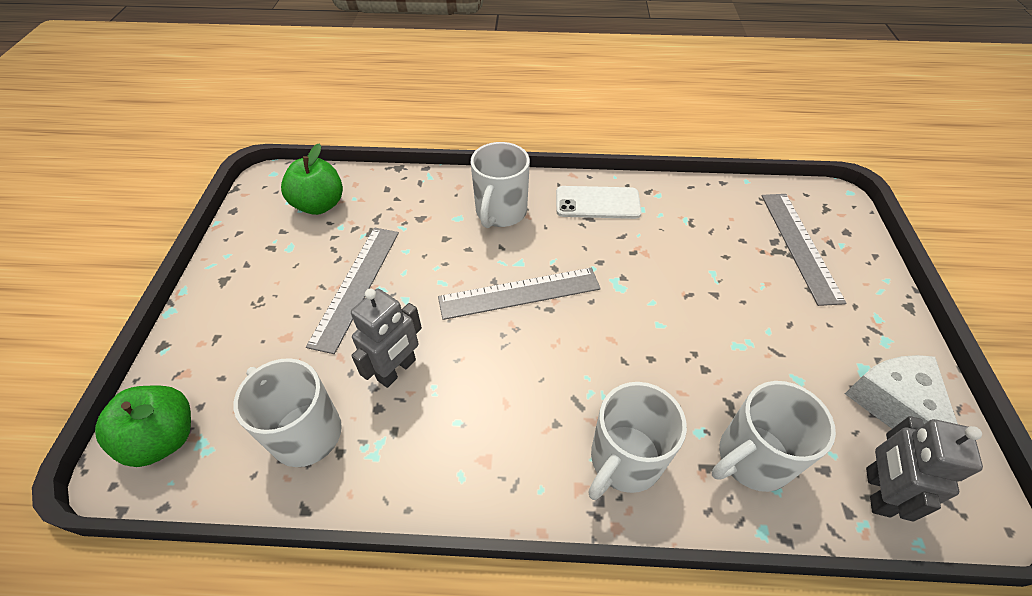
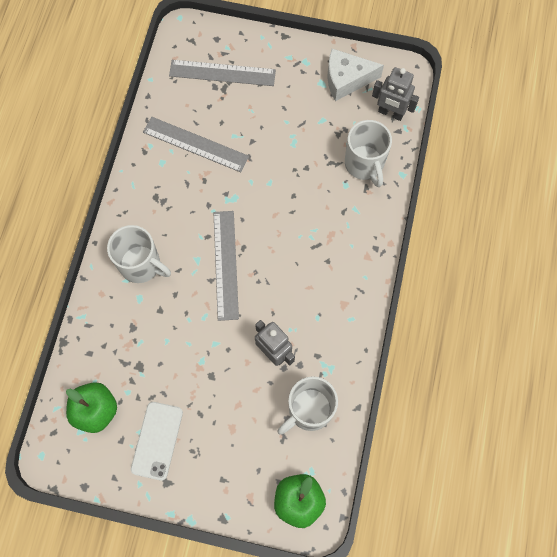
camera: 80 degrees left, 20 degrees up
grey ruler [306,228,399,354] -> grey ruler moved to [143,117,249,172]
white phone [556,186,642,219] -> white phone moved to [131,402,183,481]
white mug [588,382,687,500] -> none

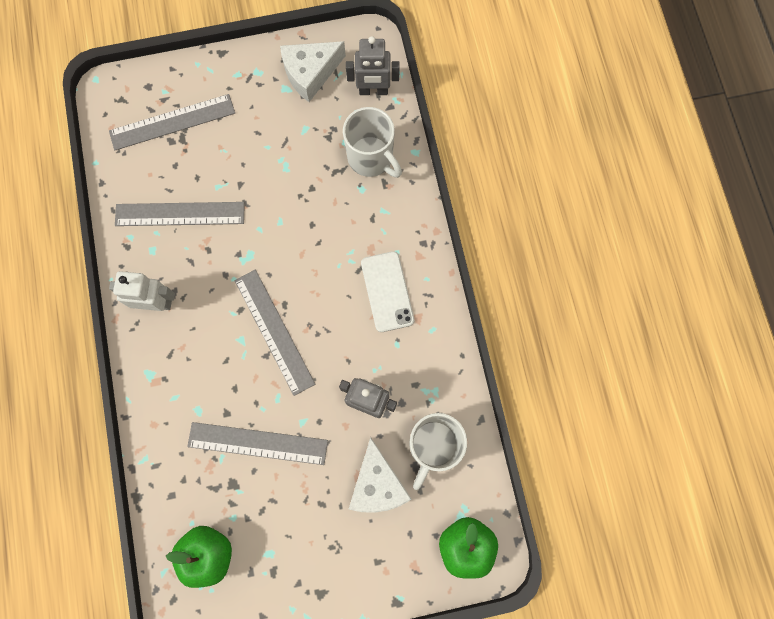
camera: 25 degrees left, 5 degrees up
white mug [107,225,171,283] -> none
white phone [131,402,183,481] -> white phone moved to [361,251,414,332]
none -> white robot [109,271,175,311]
none -> grey ruler [187,422,328,465]
none -> white cheese [349,437,412,513]

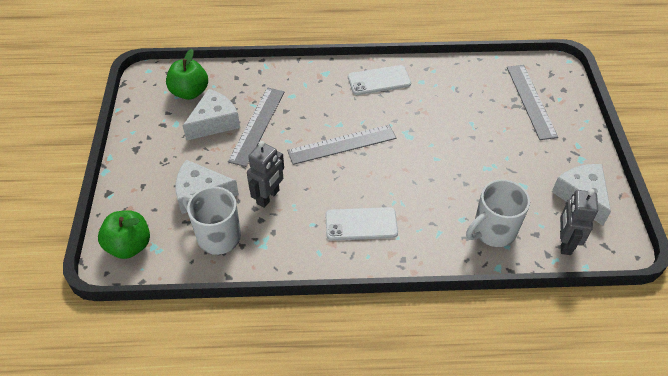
camera: 100 degrees right, 25 degrees down
white robot [109,271,175,311] -> white phone [348,65,411,95]
grey ruler [115,202,245,226] -> none
none -> white cheese [183,89,240,141]

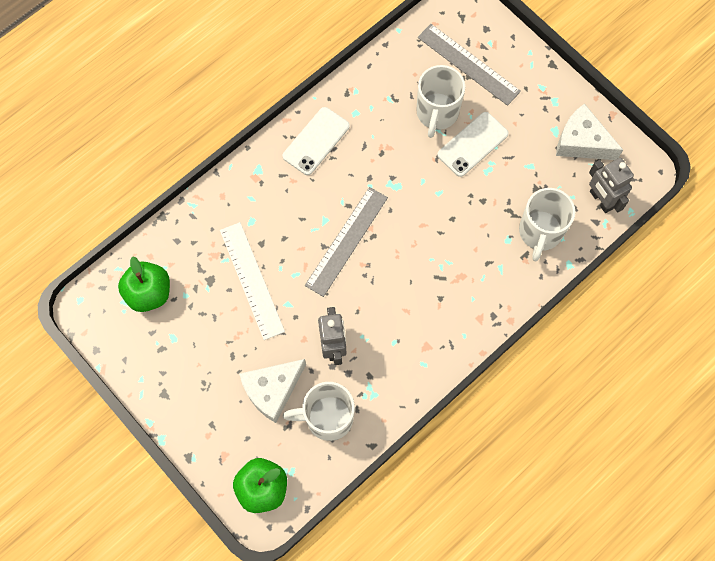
camera: 40 degrees left, 20 degrees up
white cheese [183,89,240,141] -> none
grey ruler [228,88,284,167] -> white ruler [220,222,285,340]
white phone [325,207,398,241] -> white phone moved to [437,112,509,177]
none -> white mug [416,65,466,138]

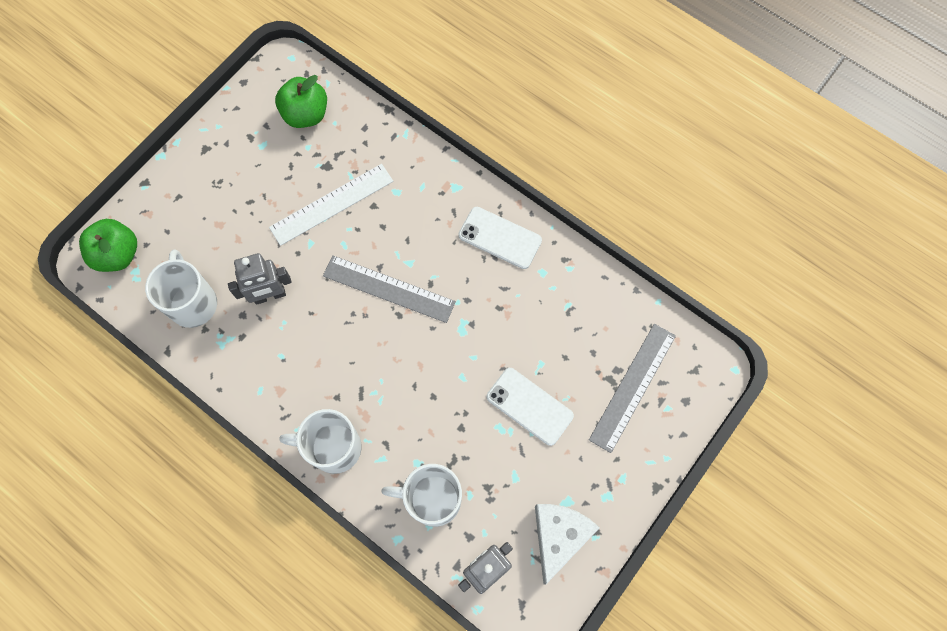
camera: 80 degrees right, 0 degrees up
white cheese [239,359,306,423] -> none
white mug [416,65,466,138] -> white mug moved to [279,409,362,474]

